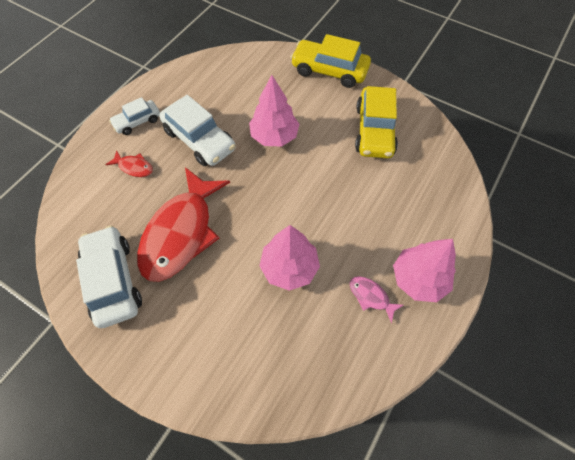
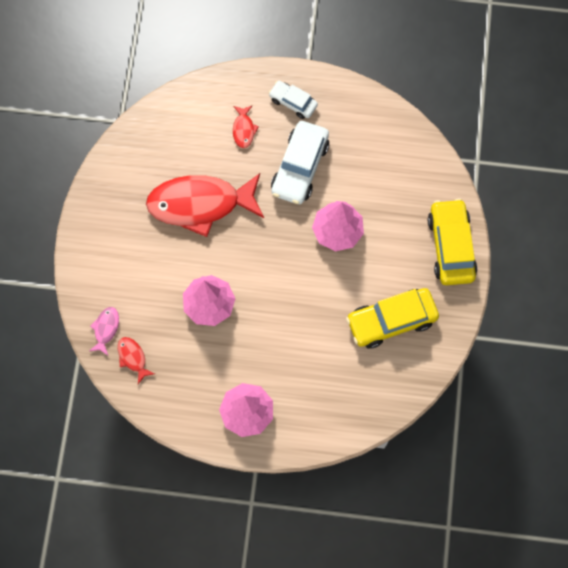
camera: 65 degrees right, 10 degrees up
white car [76,225,142,328] -> none
pink fish [350,276,404,323] -> pink fish moved to [89,307,119,355]
none -> red fish [118,337,155,384]

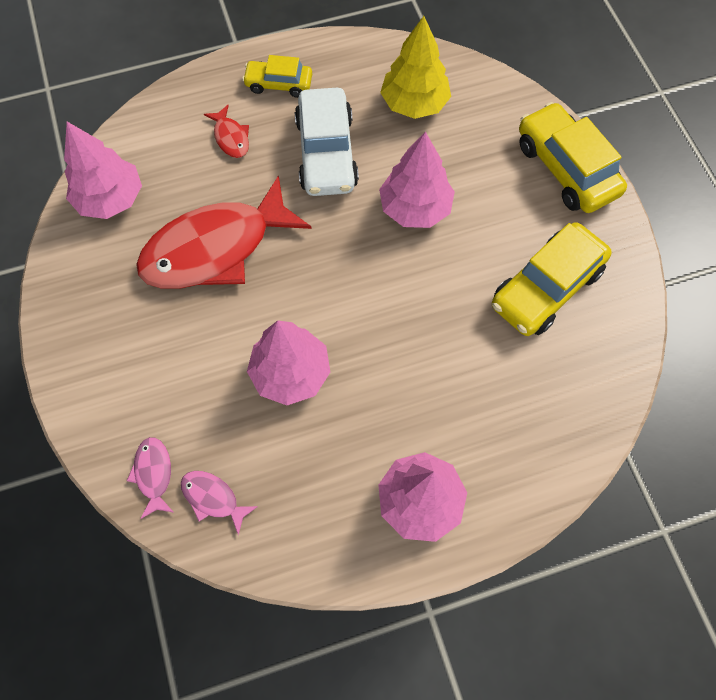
camera: 25 degrees left, 5 degrees down
red fish [118,337,155,384] -> pink fish [181,471,258,535]
white car [269,81,318,119] -> yellow car [242,55,312,98]
none -> pink tree [64,122,142,219]
none -> yellow tree [380,16,451,119]

